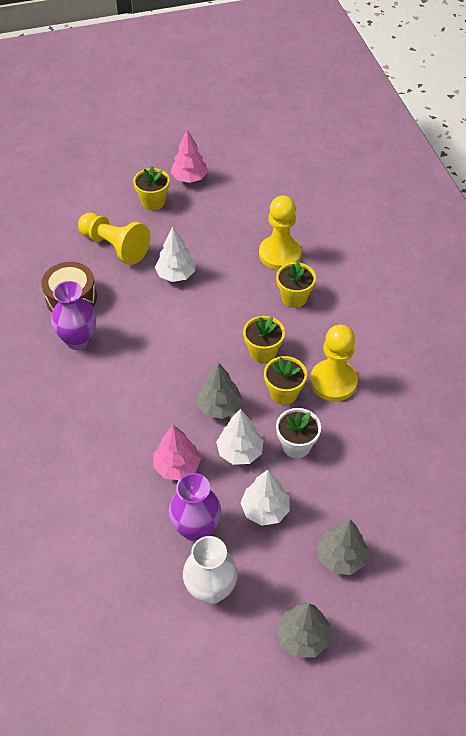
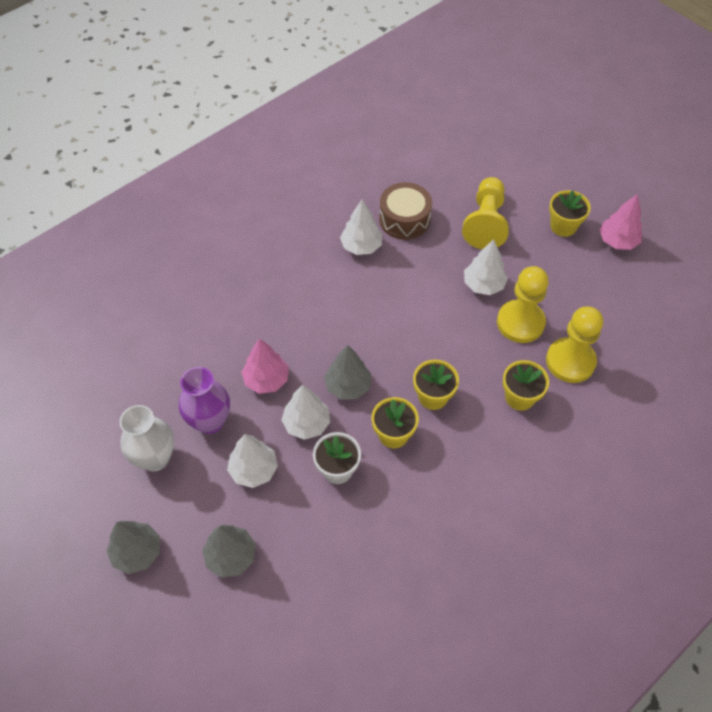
camera: 65 degrees right, 5 degrees up
purple vase [51,281,96,350] -> white tree [340,200,383,255]
yellow pawn [310,325,358,401] -> yellow pawn moved to [497,266,549,343]

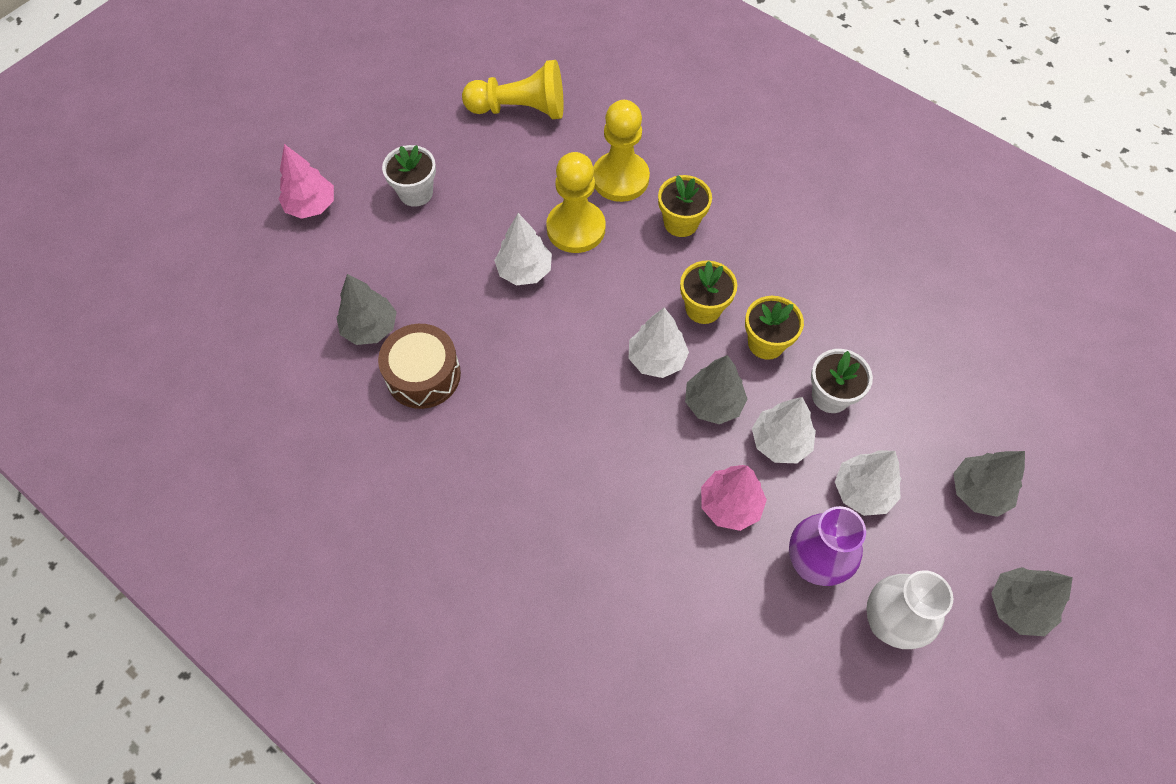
camera: 100 degrees left, 5 degrees up
white tree [340,200,383,255] -> white tree moved to [629,307,689,378]
yellow pawn [462,177,509,249] -> yellow pawn moved to [462,60,563,119]
yellow flower pot [549,190,591,237] -> white flower pot [382,145,436,207]
pink tree [599,194,642,250] -> pink tree moved to [278,144,334,219]
none -> grey tree [336,274,397,345]

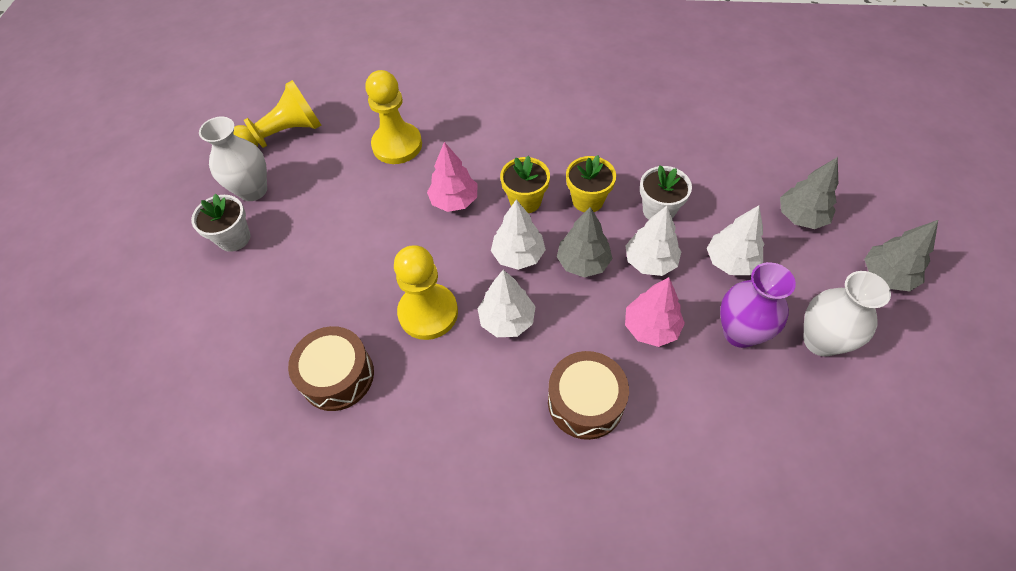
camera: 30 degrees left, 5 degrees down
pink tree [278,144,334,219] -> pink tree moved to [427,142,477,212]
grey tree [336,274,397,345] -> none
white tree [494,213,552,285] -> white tree moved to [478,270,536,337]
yellow pawn [546,152,606,253] -> yellow pawn moved to [394,245,458,340]
yellow flower pot [658,175,712,237] -> none
none -> white vase [199,117,267,201]
none -> brown drum [548,351,629,440]

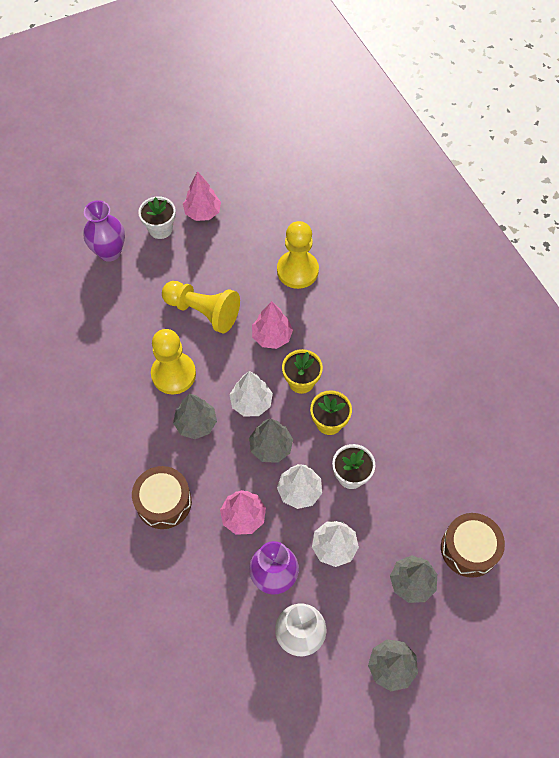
camera: 55 degrees right, 5 degrees up
white vase [199,117,267,201] -> pink tree [183,171,221,221]
yellow pawn [234,80,321,148] -> yellow pawn moved to [162,281,240,333]
brown drum [288,326,374,411] -> brown drum moved to [441,513,505,578]
white tree [478,270,536,337] -> grey tree [173,393,217,439]
none -> purple vase [83,200,125,262]

